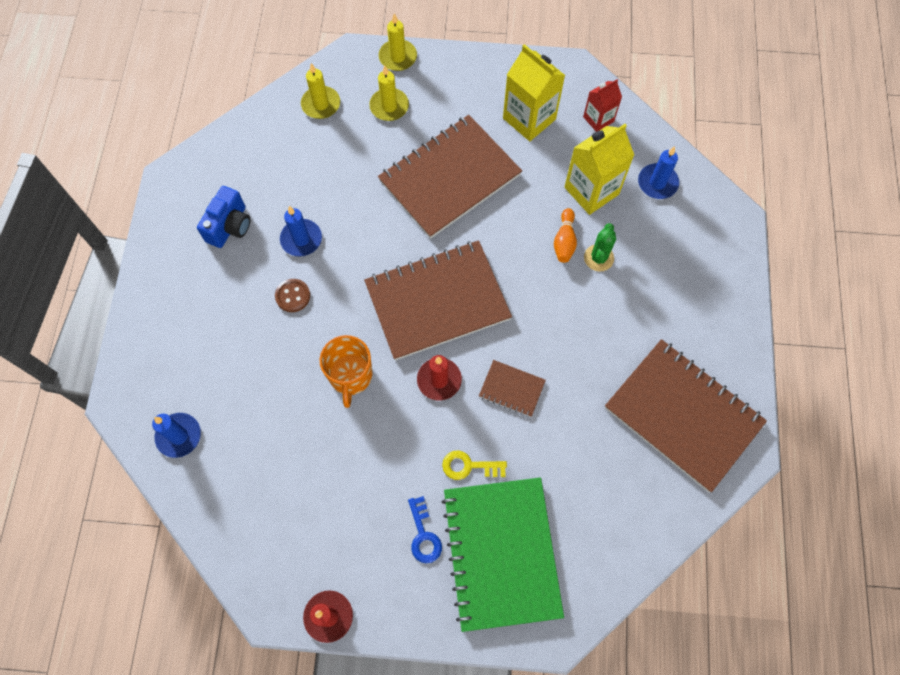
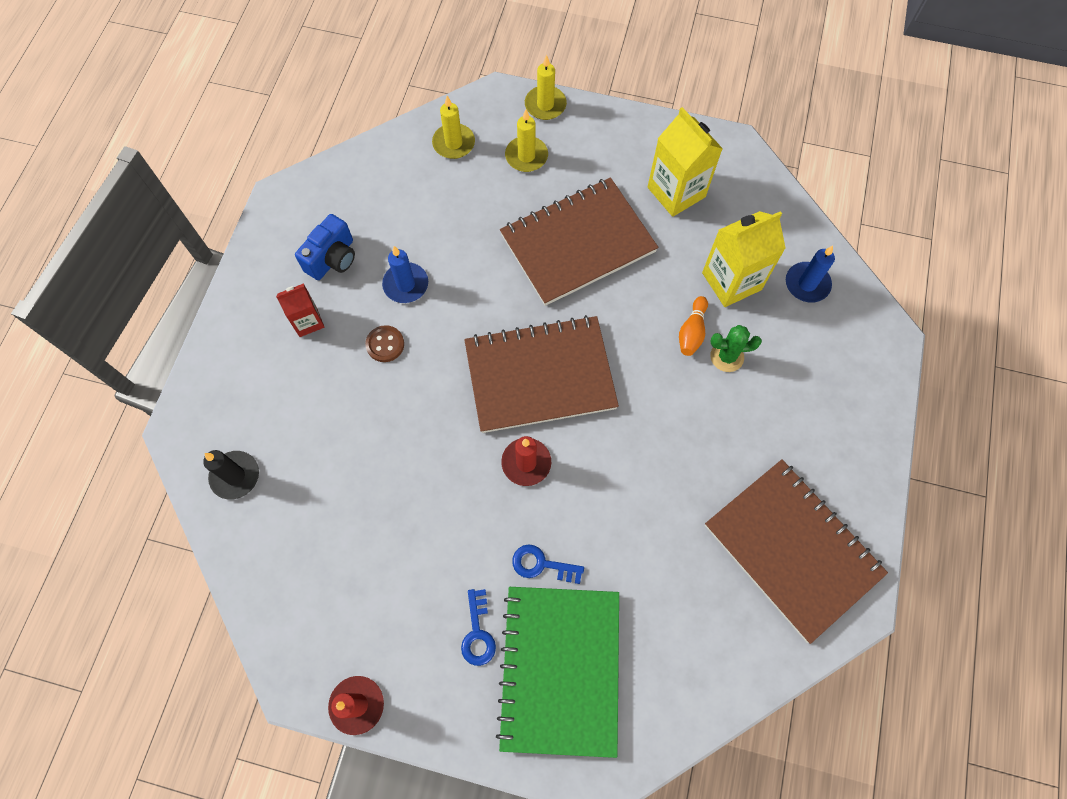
camera: 10 degrees right, 0 degrees up
blue candle [152,413,201,458] -> black candle [203,450,259,500]
orange mug [320,335,372,408] -> none
yellow key [442,451,507,480] -> blue key [512,544,584,584]
brown notebook [479,360,546,417] -> none
red carton [583,79,622,132] -> red carton moved to [276,283,324,337]
green cactus [584,223,616,271] -> green cactus turned 60 degrees clockwise [710,325,762,372]

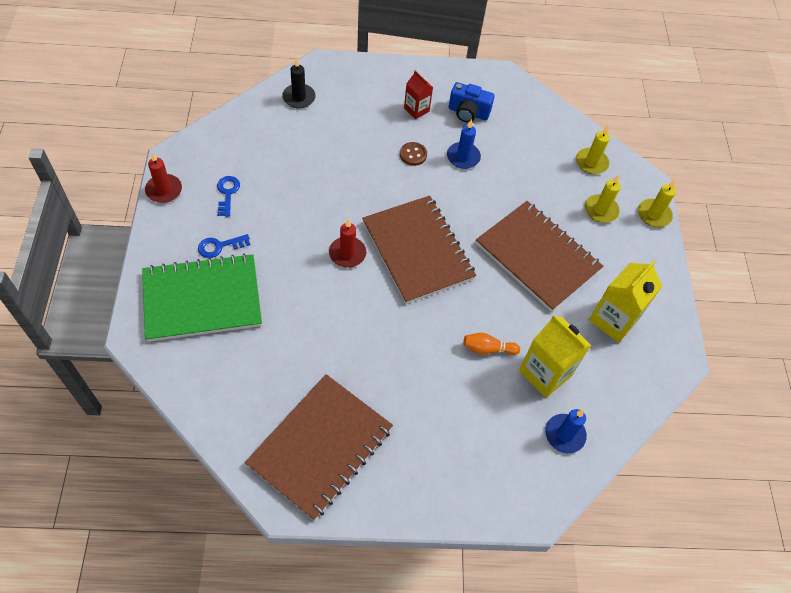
camera: 70 degrees right, 10 degrees down
blue key [512,544,584,584] -> blue key moved to [217,176,240,217]
green cactus [710,325,762,372] -> none

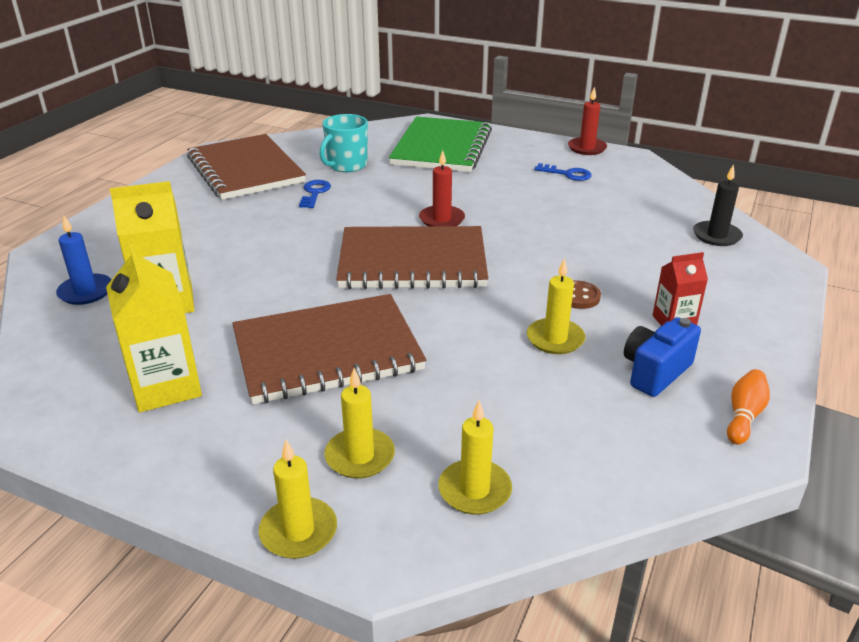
camera: 120 degrees right, 25 degrees down
blue key [198,234,250,258] -> blue key moved to [299,180,331,208]
blue candle [447,119,481,169] -> yellow candle [527,258,586,354]
orange bowling pin [463,333,520,355] -> orange bowling pin moved to [727,369,770,445]
none -> turquoise mug [320,114,368,172]

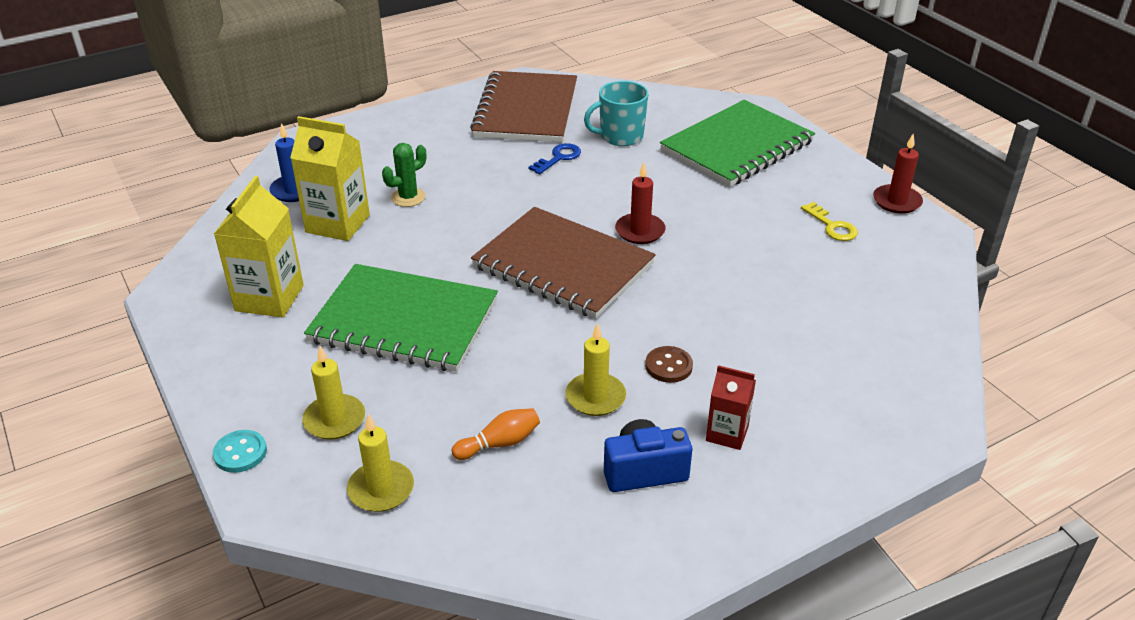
camera: 35 degrees right, 5 degrees up
brown notebook [232,294,426,404] -> green notebook [304,264,498,372]
yellow candle [258,440,337,559] -> turquoise button [213,430,267,473]
blue key [534,163,592,181] -> yellow key [801,202,858,241]
black candle [693,164,743,246] -> none
orange bowling pin [727,369,770,445] -> orange bowling pin moved to [452,408,540,460]
none -> green cactus [382,143,426,207]

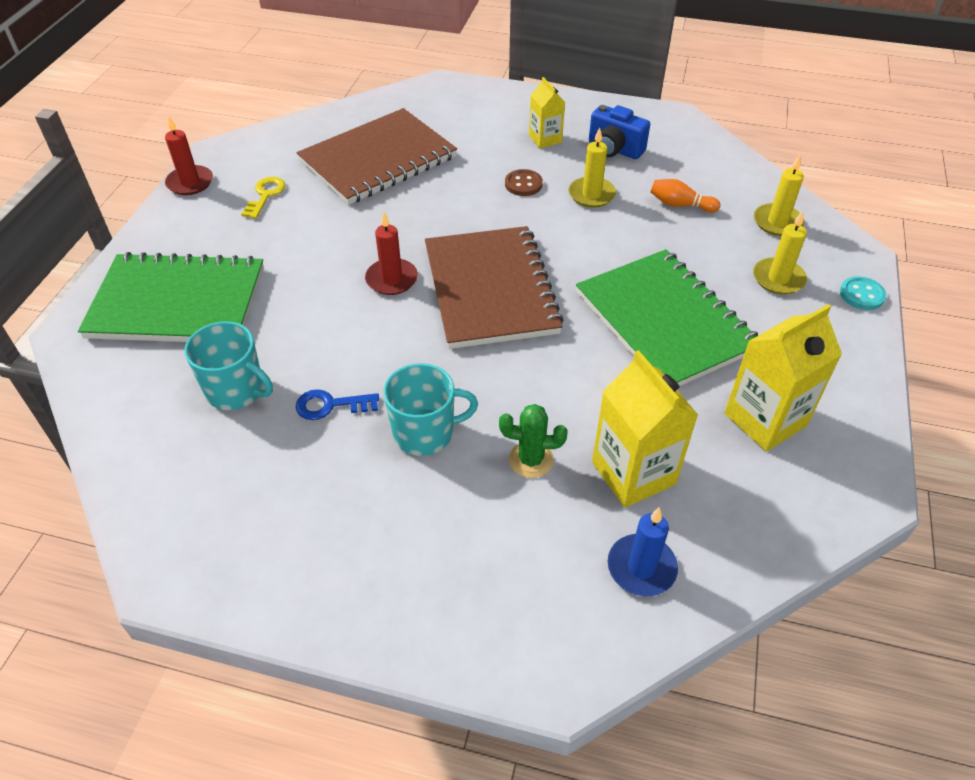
camera: 135 degrees left, 10 degrees up
brown notebook [470,71,577,142] -> brown notebook moved to [297,108,457,205]
red carton [706,365,756,450] -> yellow carton [529,77,565,149]
none -> turquoise mug [383,363,478,456]

